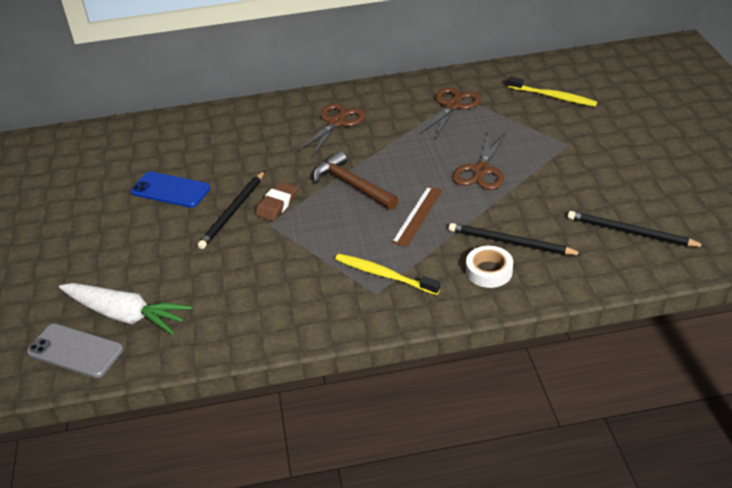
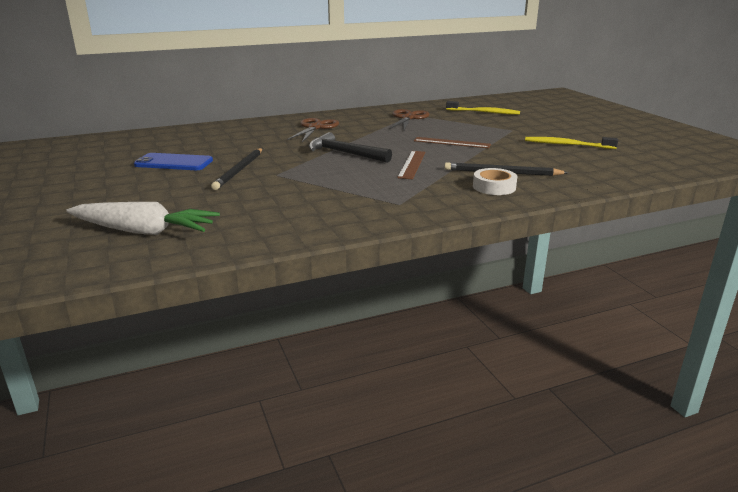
camera: 15 degrees left, 15 degrees down
grey phone [27,324,123,378] -> none
brown eraser [255,182,298,221] -> none
brown hammer [313,151,399,210] -> black hammer [309,132,392,163]
yellow toothbrush [335,254,440,295] -> yellow toothbrush moved to [525,137,618,149]
brown scissors [452,132,506,190] -> brown ruler [414,137,491,148]
black pencil [568,211,706,247] -> none

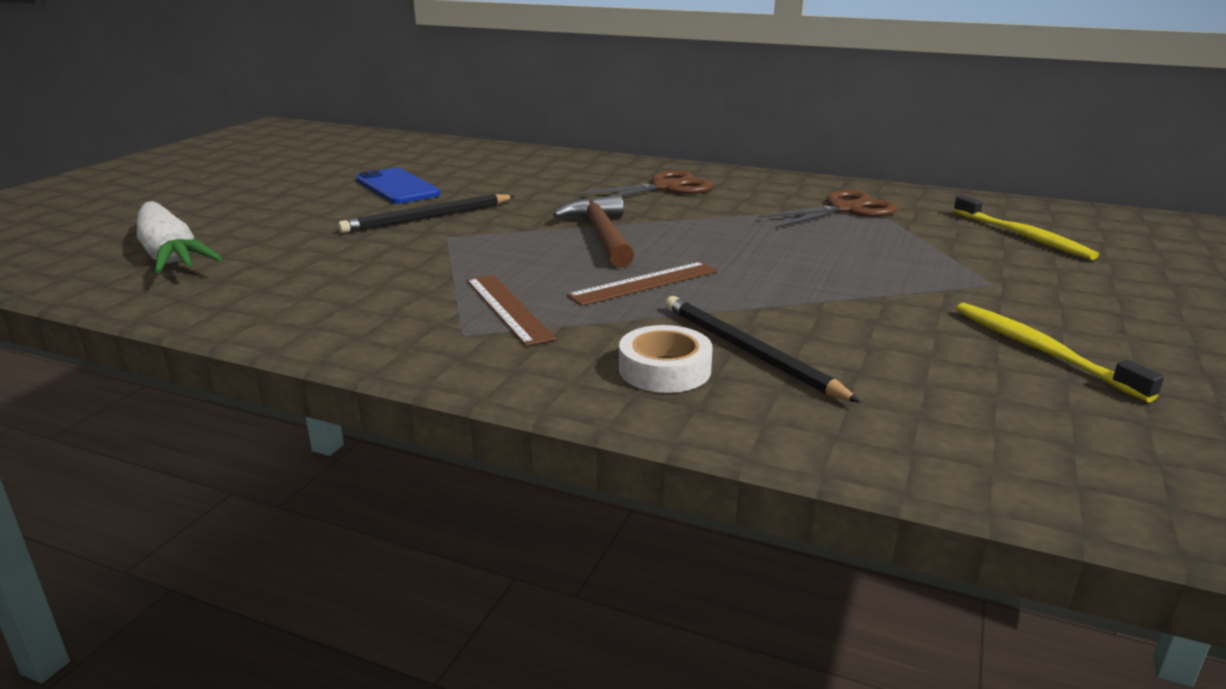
camera: 45 degrees right, 0 degrees up
black hammer [309,132,392,163] -> brown hammer [553,195,634,268]
brown ruler [414,137,491,148] -> brown ruler moved to [467,275,556,346]

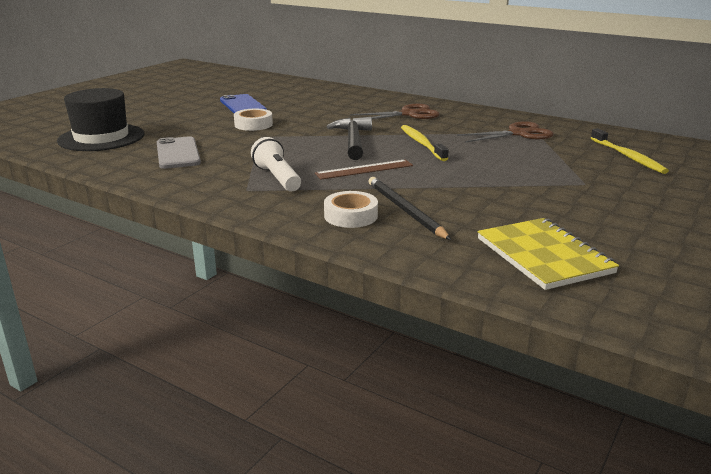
camera: 10 degrees right, 0 degrees up
white carrot [137,201,222,273] -> black hat [57,88,144,151]
black pencil [338,194,515,233] -> white tape [234,109,273,131]
brown ruler [467,275,556,346] -> white flashlight [251,137,301,191]
brown hammer [553,195,634,268] -> black hammer [326,117,372,160]
yellow toothbrush [956,303,1164,402] -> yellow toothbrush moved to [401,125,449,161]
none -> grey phone [157,136,201,169]
none -> yellow notebook [477,218,619,290]

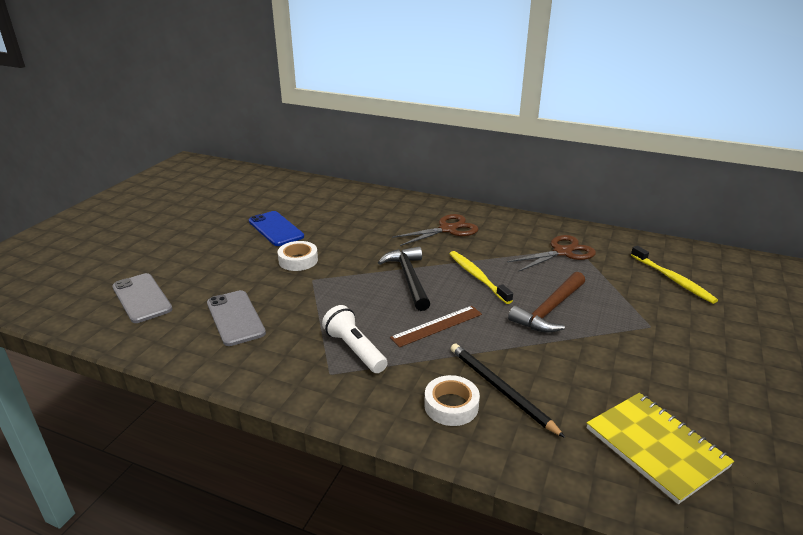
camera: 10 degrees left, 5 degrees up
black hat [57,88,144,151] -> grey phone [112,273,172,323]
none -> brown hammer [508,272,585,333]

